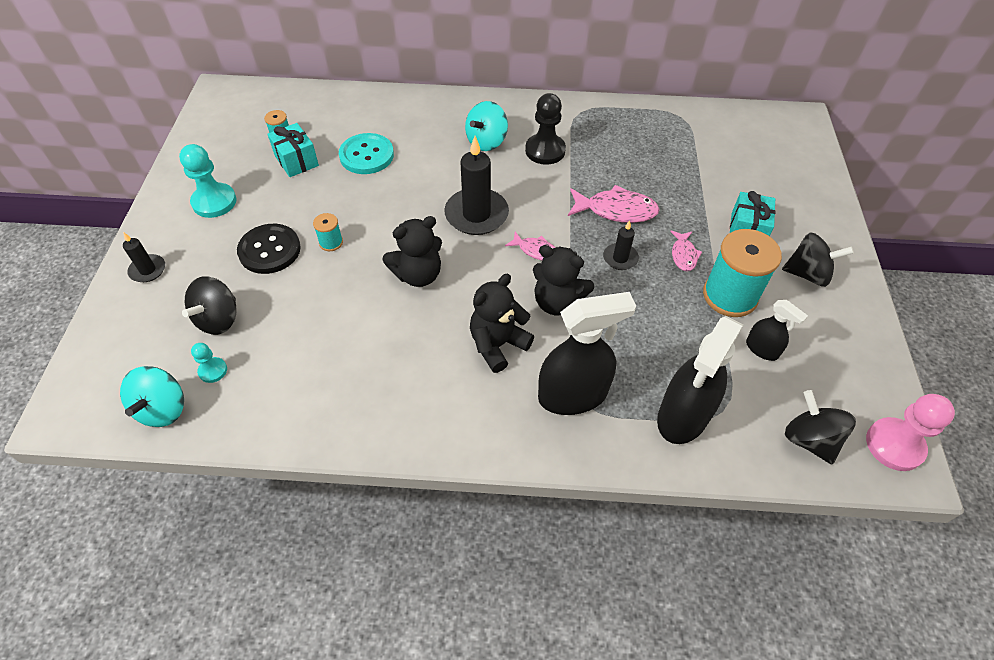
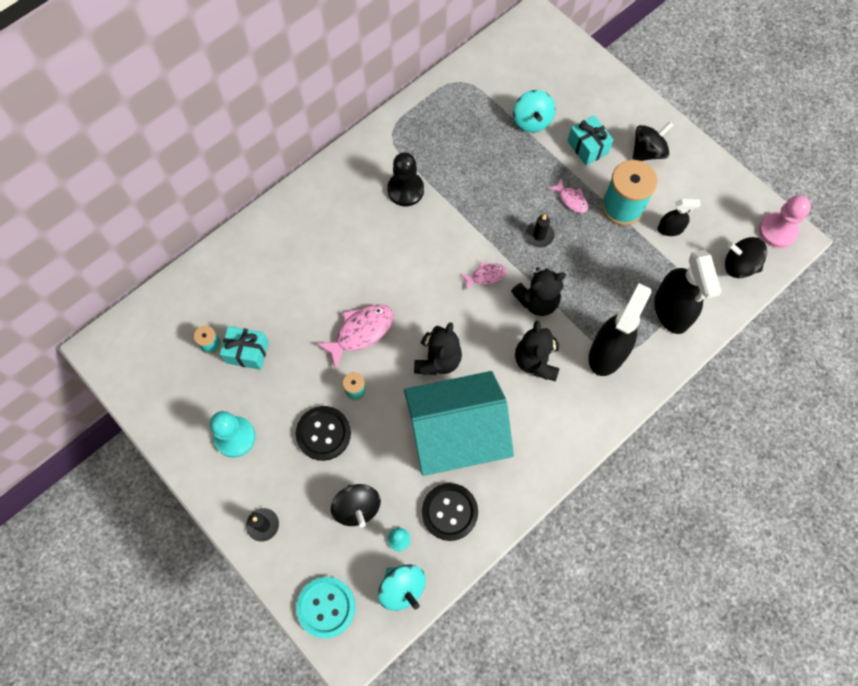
camera: 45 degrees left, 15 degrees up
turquoise button [339,133,394,174] -> turquoise button moved to [296,577,355,638]
black candle [444,136,509,235] -> none
turquoise spinning top [465,101,508,151] -> turquoise spinning top moved to [513,90,555,133]
pink fish [568,185,660,223] -> pink fish moved to [316,304,393,369]
none -> turquoise house [404,371,514,476]
none -> black button [422,483,478,541]

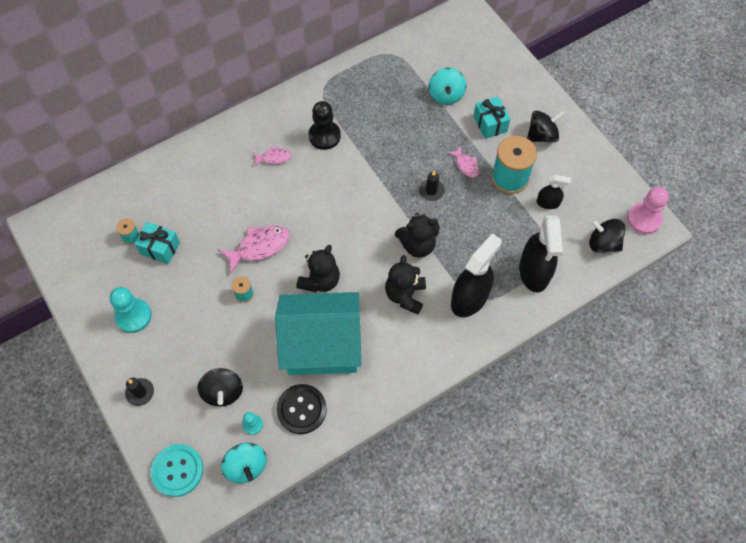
camera: 10 degrees right, 5 degrees down
black button [296,406,351,461] -> none
pink fish [461,262,507,290] -> pink fish moved to [253,146,292,166]

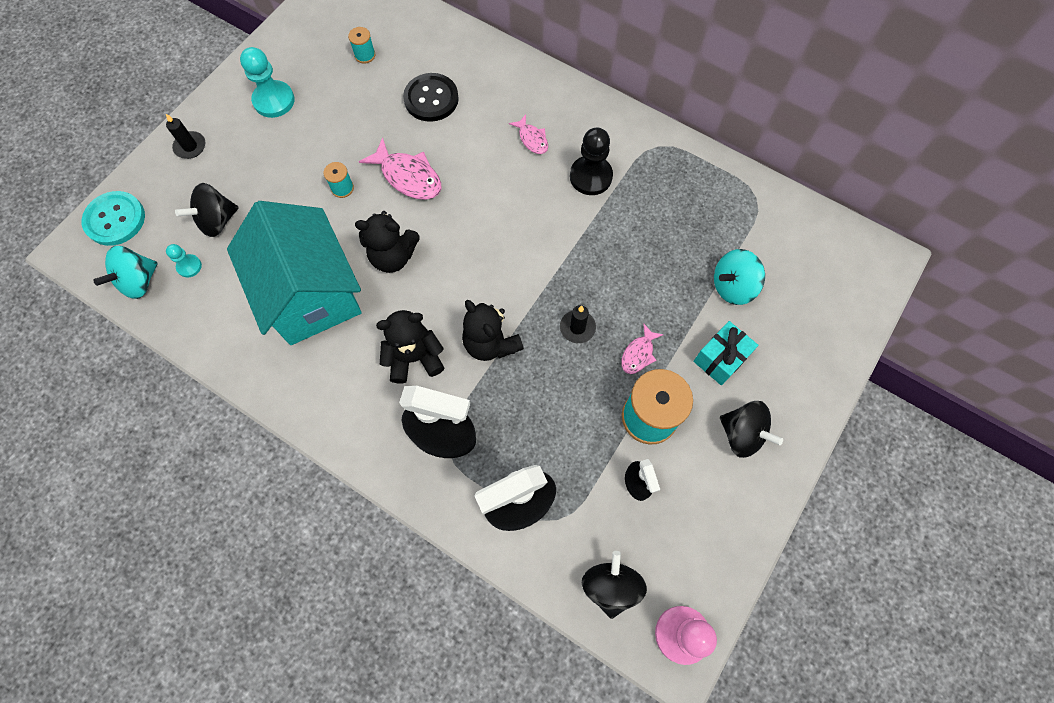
camera: 65 degrees right, 5 degrees up
turquoise gift [134,222,180,264] -> none
black button [276,384,327,434] -> black button moved to [403,73,459,122]

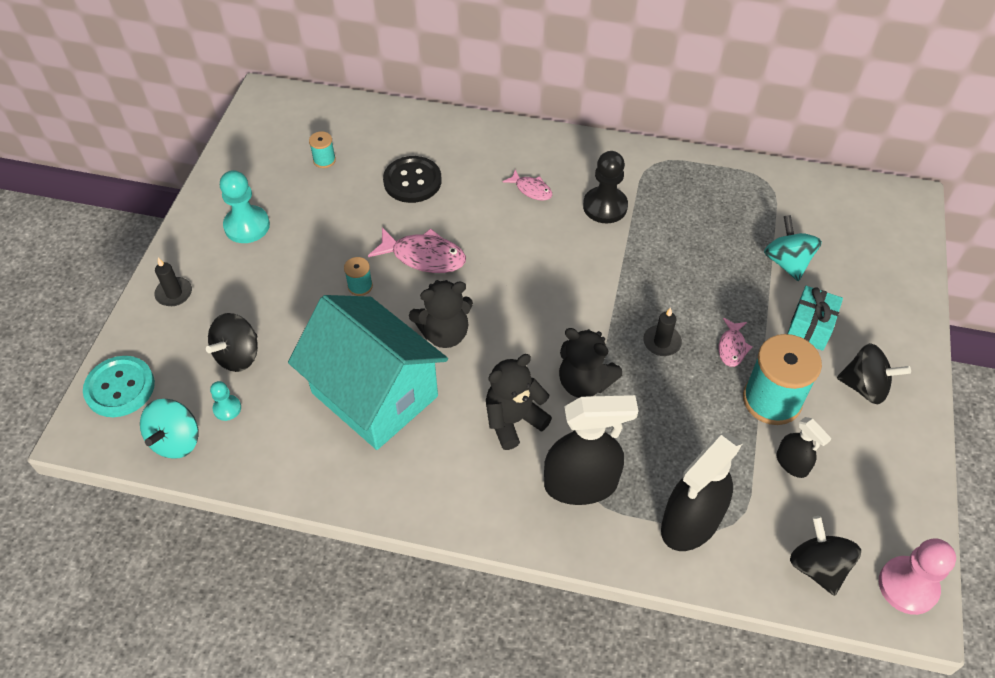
camera: 20 degrees left, 15 degrees down
turquoise spinning top [714,249,765,305] -> turquoise spinning top turned 120 degrees clockwise [764,215,822,281]

